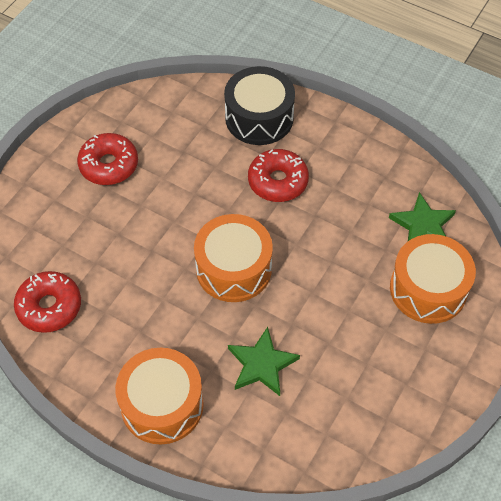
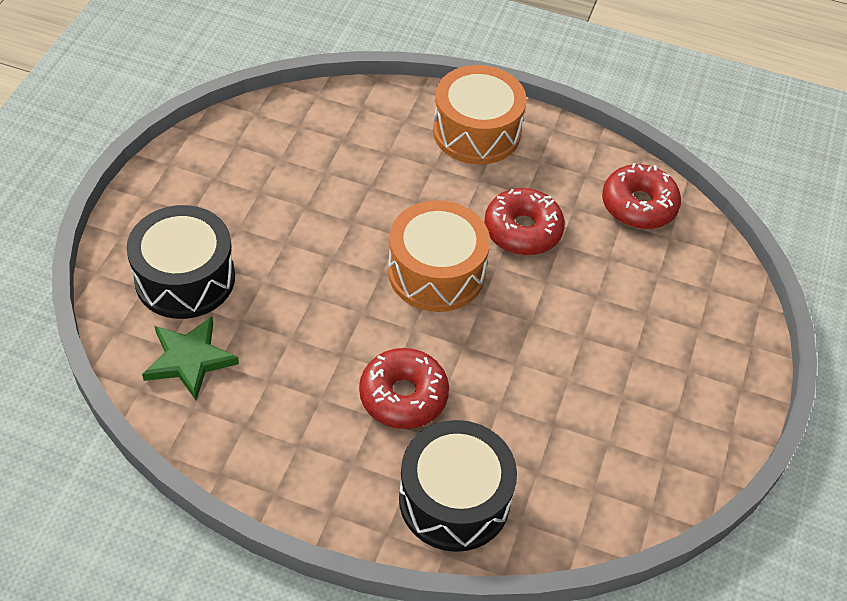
camera: 165 degrees right, 5 degrees down
red donut [77,133,138,185] -> red donut moved to [484,188,565,255]
green star [228,327,300,396] -> none
orange drum [390,234,476,324] -> black drum [126,205,235,319]

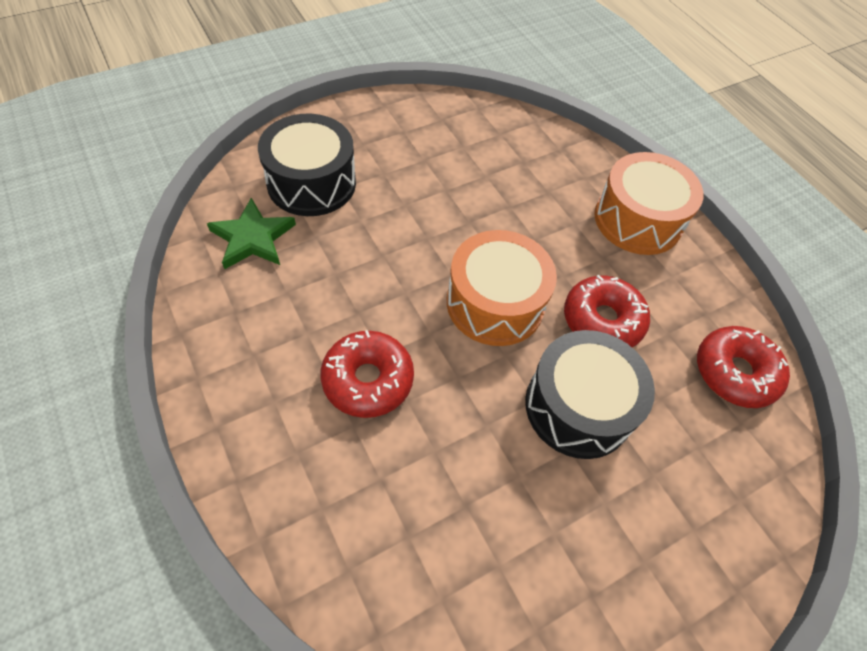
camera: 40 degrees right, 5 degrees up
black drum [399,420,517,552] -> black drum moved to [525,330,655,459]

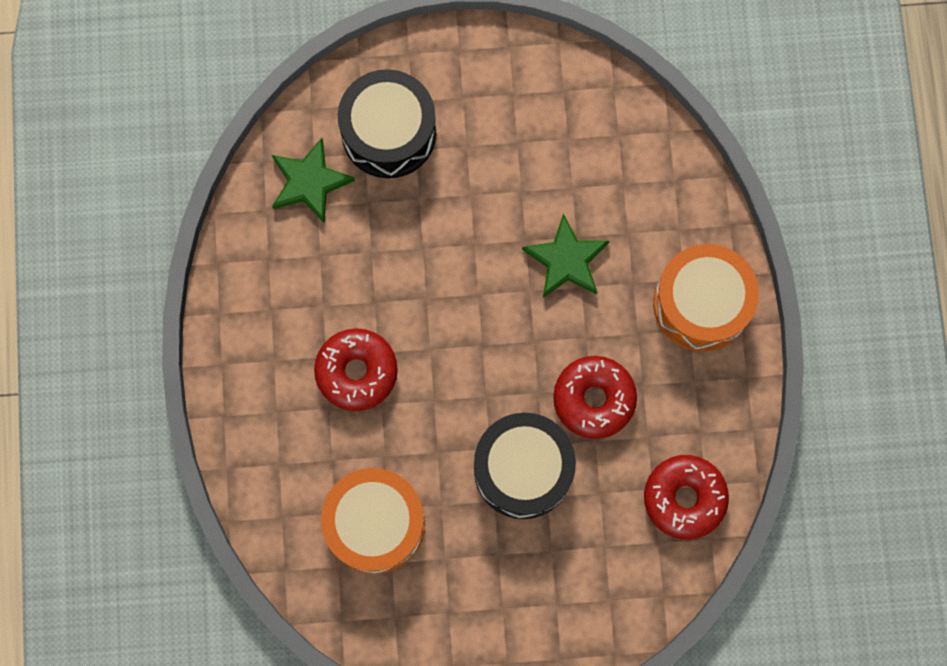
camera: 30 degrees right, 20 degrees up
orange drum [447,230,557,346] -> orange drum moved to [321,468,425,574]
none -> green star [522,214,609,298]

